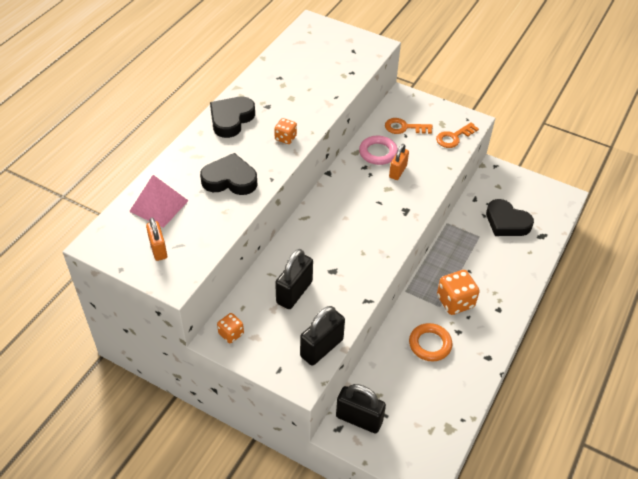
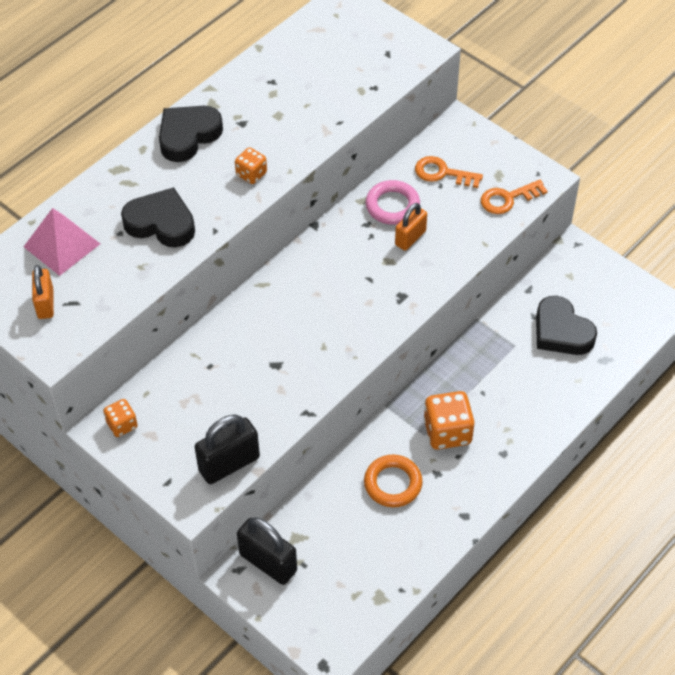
camera: 15 degrees right, 5 degrees up
black padlock [275,249,313,309] -> none

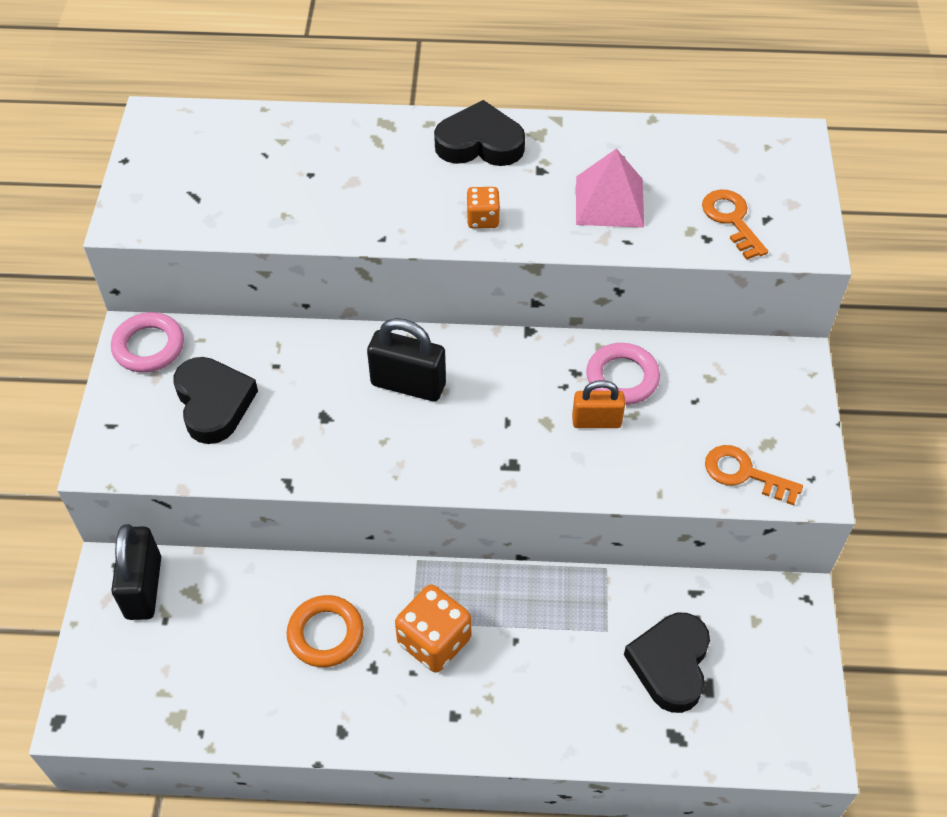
camera: 50 degrees right, 0 degrees up
pink pyramid [24,208,100,276] -> pink pyramid moved to [576,149,644,228]
orange padlock [32,265,54,319] -> none
orange dice [103,399,138,437] -> pink ring [111,312,184,372]
black heart [121,187,195,247] -> black heart moved to [173,357,258,444]
black padlock [195,414,260,484] -> black padlock moved to [367,318,446,401]
orange key [415,156,483,188] -> orange key moved to [702,189,768,260]

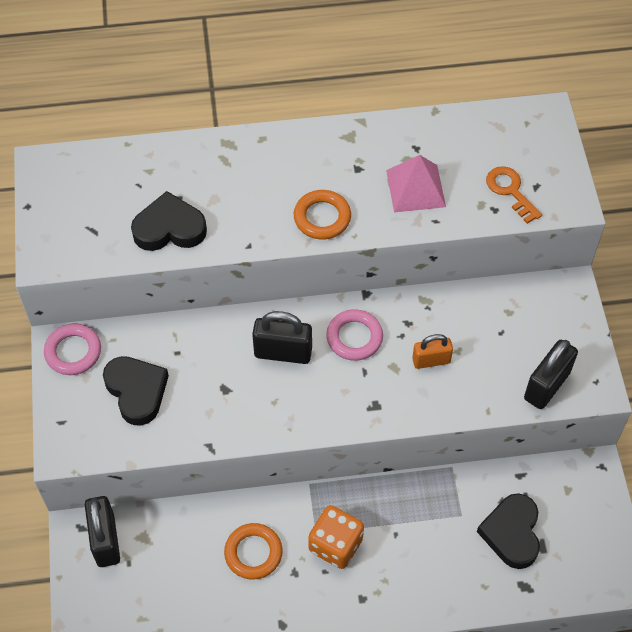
camera: 10 degrees left, 5 degrees up
black heart [434,100,525,166] -> black heart moved to [131,191,207,251]
orange dice [466,187,500,228] -> orange ring [294,190,351,239]
pink ring [586,343,660,405] -> pink ring moved to [326,309,383,361]
orange key [705,445,803,505] -> black padlock [524,340,578,409]

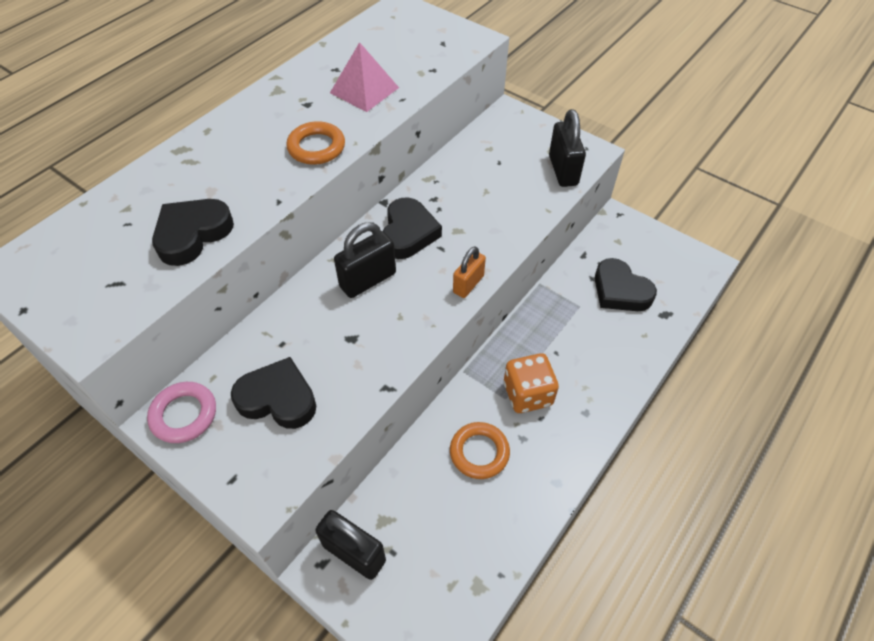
camera: 45 degrees left, 5 degrees down
pink ring [326,309,383,361] -> black heart [383,198,442,259]
orange padlock [412,334,453,369] -> orange padlock moved to [453,247,486,298]
orange key [486,166,542,224] -> none

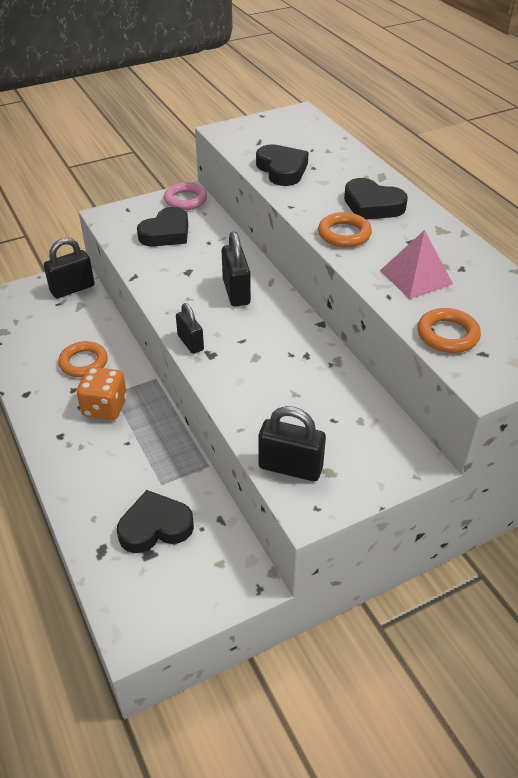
camera: 115 degrees right, 10 degrees down
black heart [383,198,442,259] -> black heart moved to [344,178,408,220]
orange padlock [453,247,486,298] -> black padlock [176,303,204,354]
none -> orange ring [417,308,481,353]

